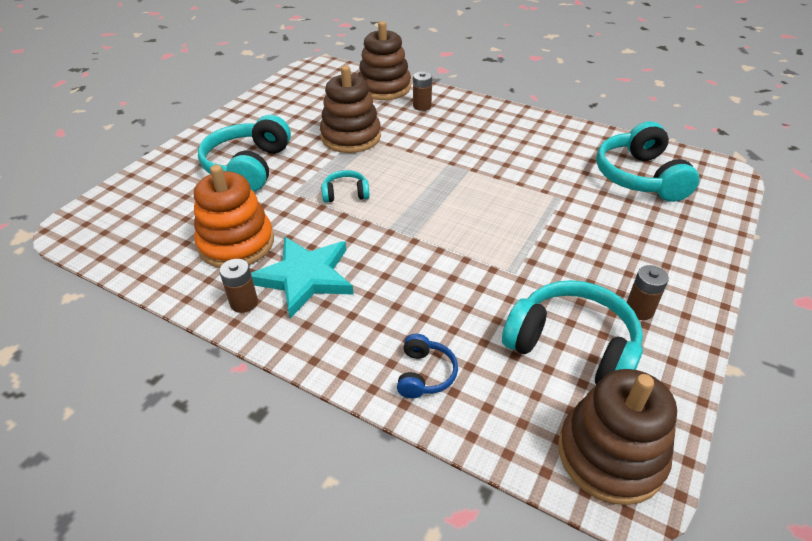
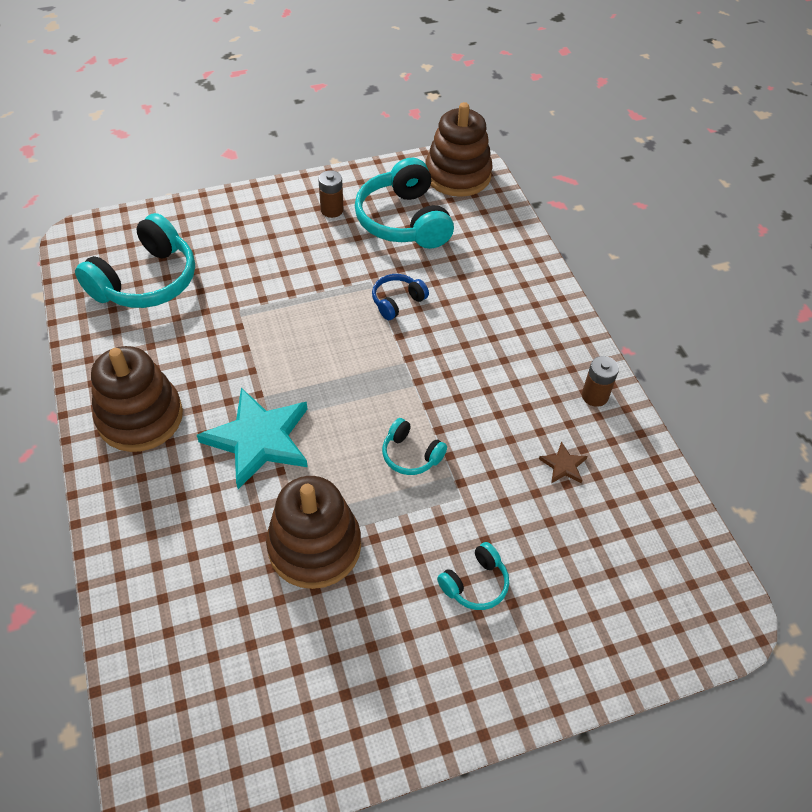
camera: 140 degrees left, 10 degrees up
orange stacking toy [194,165,274,268] -> brown star [539,441,588,483]
turquoise headphones [198,115,291,192] -> turquoise headphones [437,542,509,610], size x0.49
turquoise star [251,236,354,318] -> turquoise star moved to [197,388,308,489]
brown stacking toy [358,21,411,100] -> brown stacking toy moved to [91,346,183,452]
blue headphones [397,334,458,398] -> blue headphones moved to [372,274,429,320]
brown battery [413,72,432,111] -> none

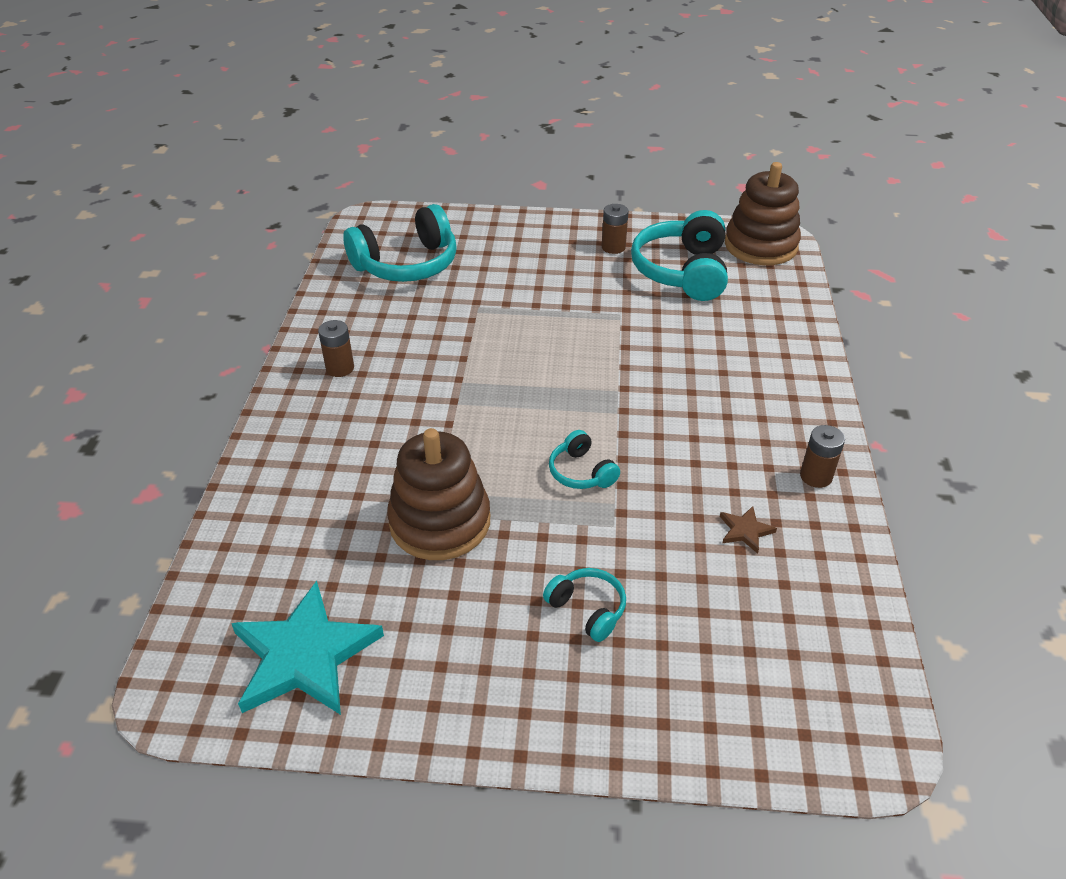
camera: 25 degrees right, 10 degrees down
brown stacking toy [91,346,183,452] -> brown battery [318,320,354,377]
turquoise star [197,388,308,489] -> turquoise star moved to [231,581,384,715]
blue headphones [372,274,429,320] -> none
turquoise headphones [437,542,509,610] -> turquoise headphones turned 120 degrees counterclockwise [543,568,626,642]

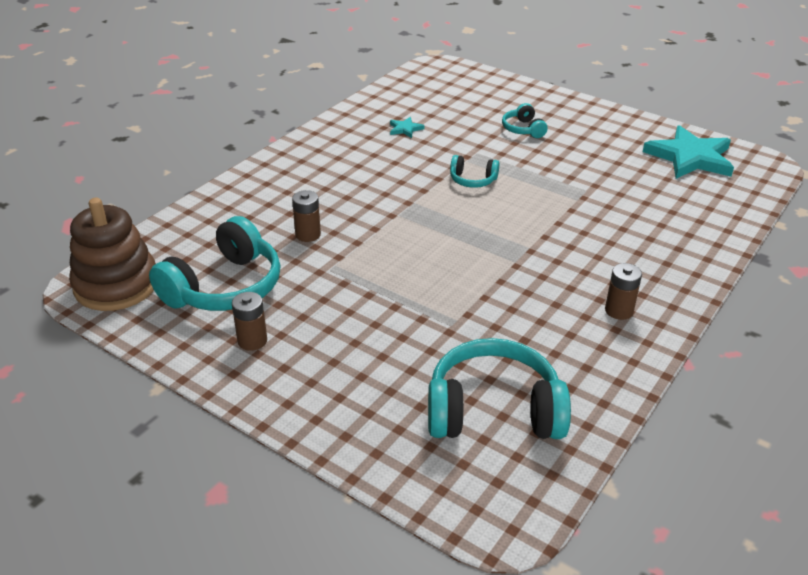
camera: 150 degrees left, 5 degrees down
brown stacking toy [387,428,490,560] -> none
turquoise headphones [549,430,620,489] -> turquoise headphones turned 105 degrees clockwise [450,155,499,188]
brown star [720,506,777,554] -> turquoise star [390,117,424,138]
brown battery [800,425,845,488] -> brown battery moved to [292,190,321,242]

